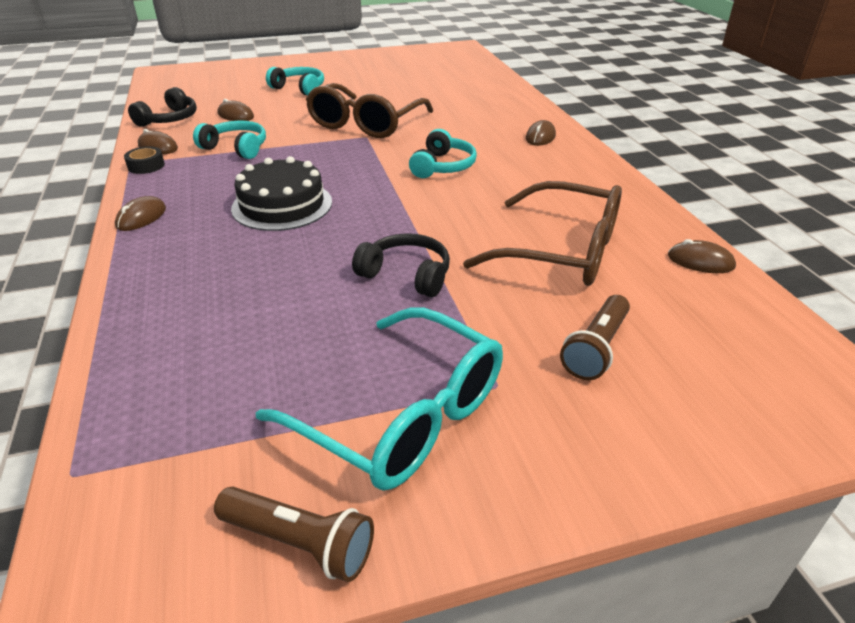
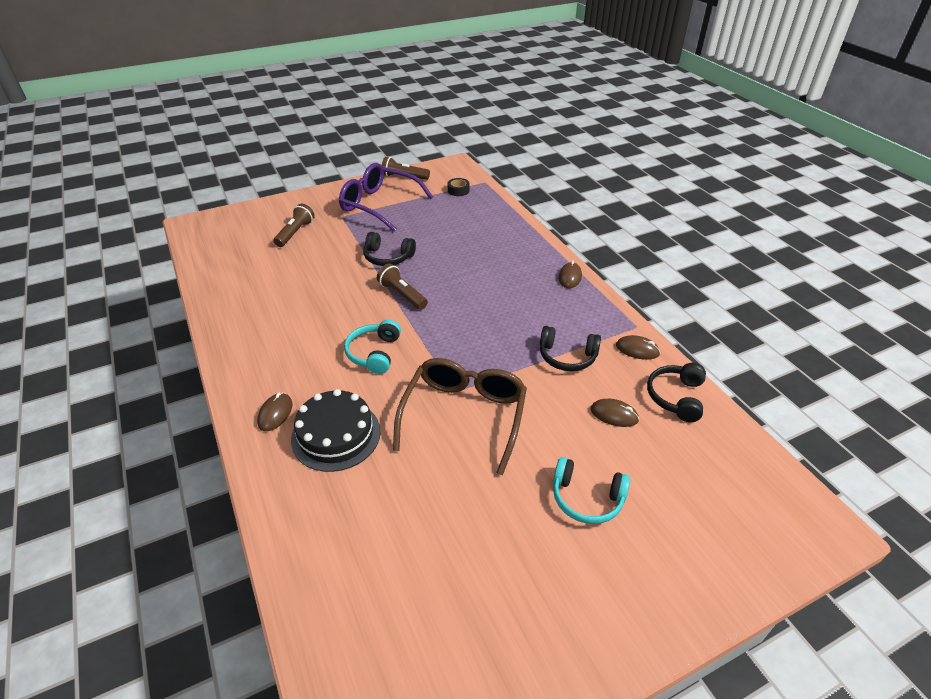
camera: 170 degrees right, 5 degrees up
black tape [124,146,165,174] -> black tape moved to [448,178,470,196]
turquoise headphones [193,121,266,159] -> black headphones [540,326,601,371]
black cake [231,156,332,231] -> black cake moved to [291,389,381,472]
turquoise glasses [256,308,503,491] -> purple glasses [339,163,433,231]
brown glasses [463,181,622,286] -> none
brown mouse [668,239,736,273] -> none
none -> brown flashlight [377,263,428,310]

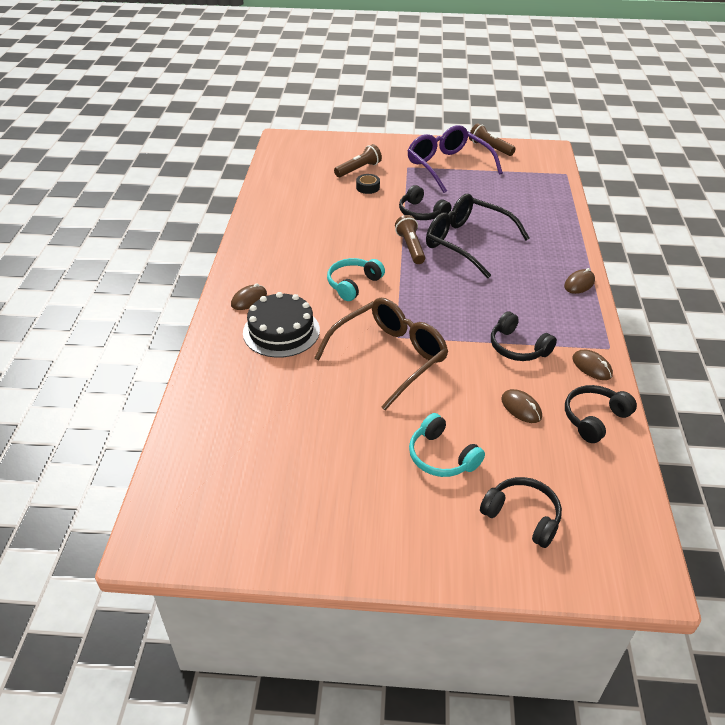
camera: 30 degrees right, 0 degrees up
black tape [448,178,470,196] -> black tape moved to [356,174,380,194]
none -> black glasses [426,194,530,278]
none -> black headphones [480,477,562,548]

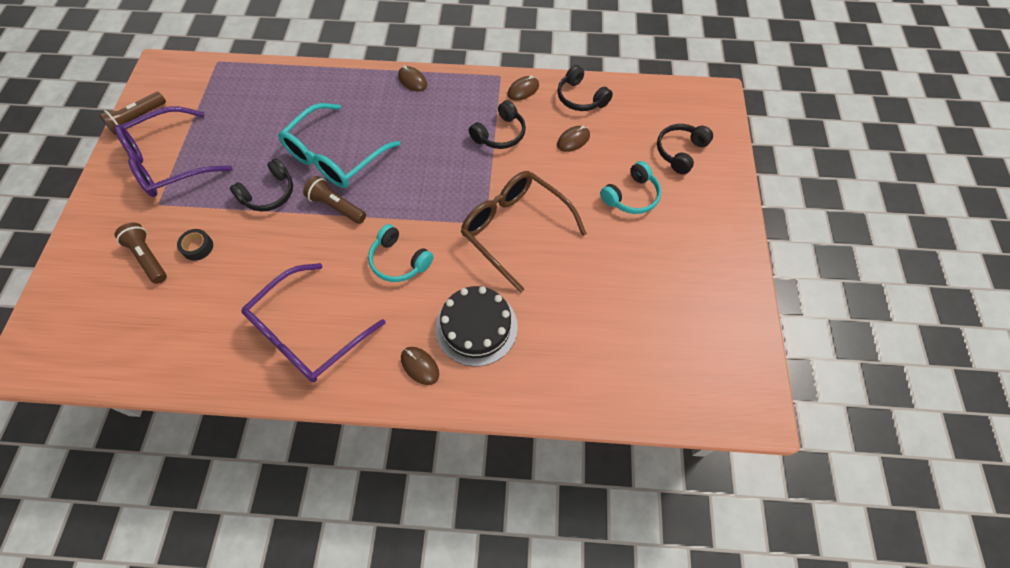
camera: 90 degrees left, 20 degrees up
brown flashlight [395,215,425,264] -> brown flashlight turned 45 degrees clockwise [303,176,366,224]
black glasses [426,194,530,278] -> turquoise glasses [278,103,400,188]
none -> purple glasses [241,263,385,382]

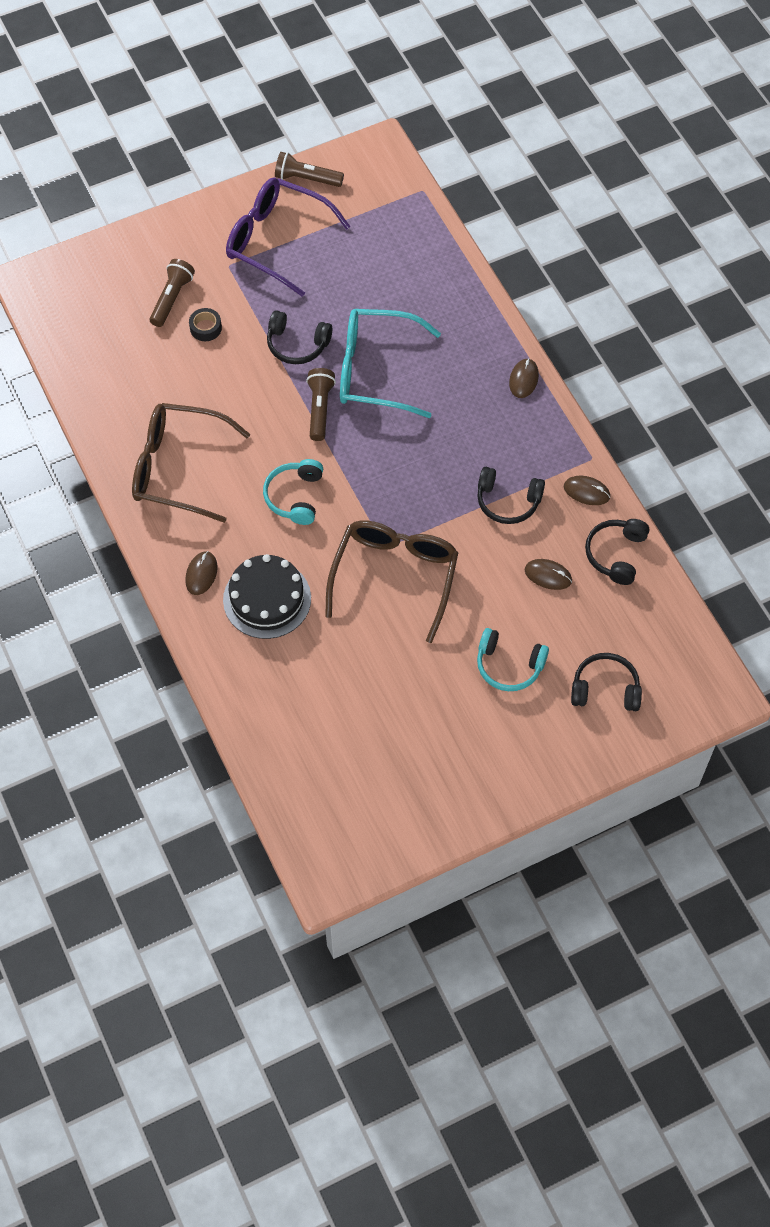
camera: 60 degrees right, 0 degrees up
purple glasses [241,263,385,382] -> brown glasses [132,403,250,523]

